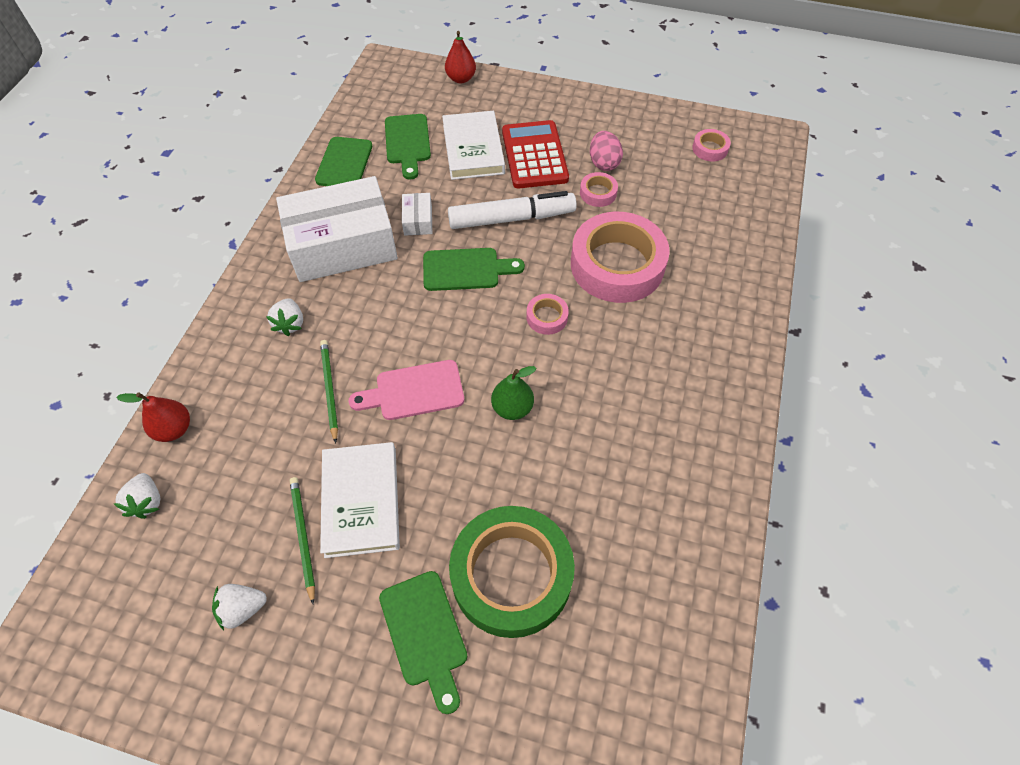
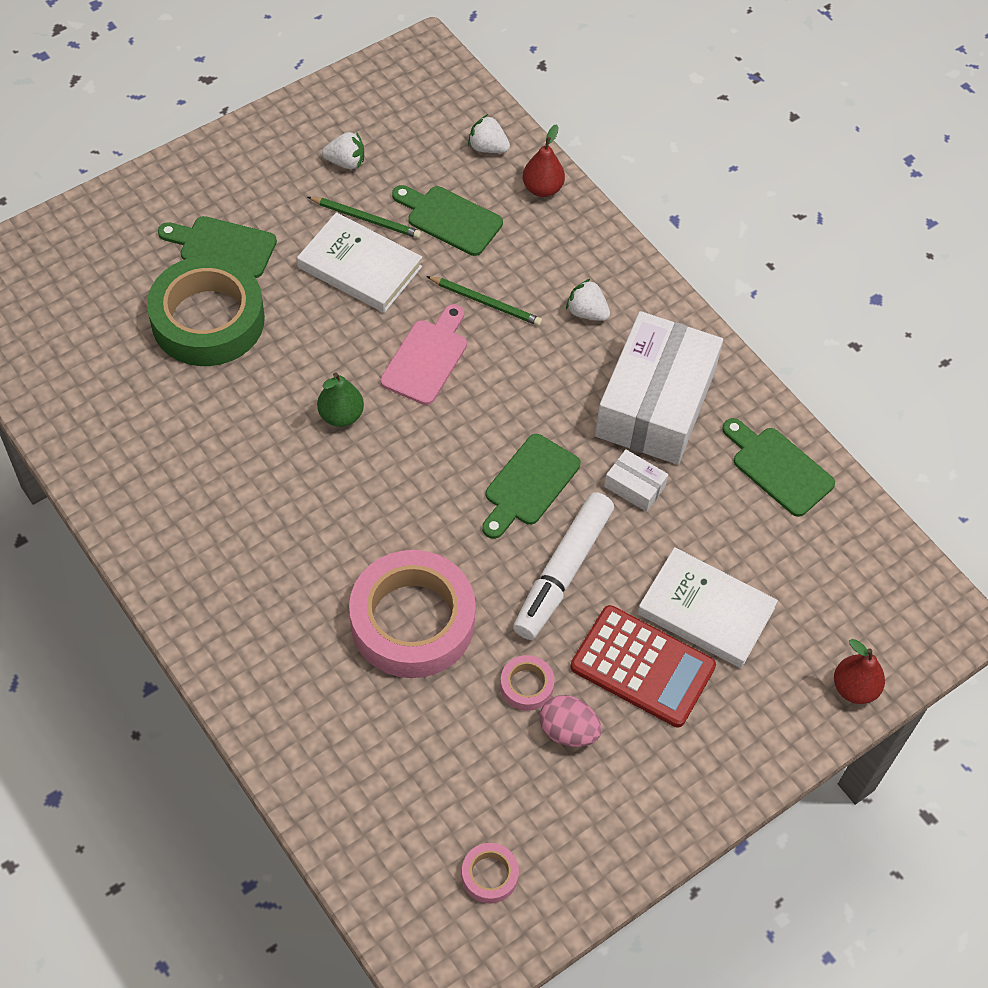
camera: 125 degrees right, 0 degrees up
white strawberry [212,584,267,630] -> white strawberry turned 75 degrees clockwise [322,131,364,169]
green cutting board [385,114,431,179] -> green cutting board moved to [392,185,503,256]
pink tape [526,294,569,335] -> none

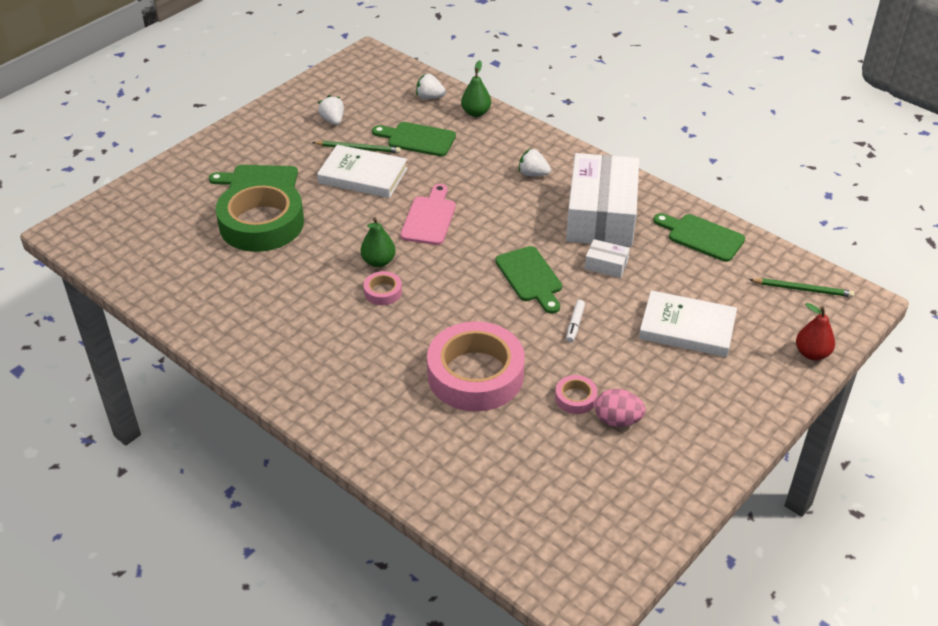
camera: 10 degrees left, 15 degrees down
white strawberry [322,131,364,169] -> white strawberry turned 105 degrees counterclockwise [318,95,344,125]
green pencil [426,276,542,326] -> green pencil moved to [749,278,854,297]
pink tape [462,843,519,903] -> pink tape moved to [363,271,402,305]
green cutting board [482,434,580,539] -> green cutting board turned 45 degrees counterclockwise [495,246,562,314]
white marker [513,492,614,640] -> white marker [566,300,585,342], size x0.42
red pear [523,124,565,197] -> green pear [461,60,491,117]
red calculator [570,605,716,727] -> none

